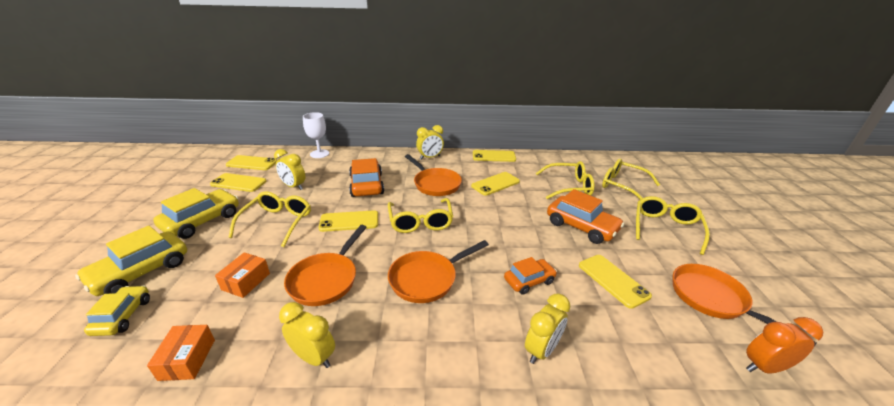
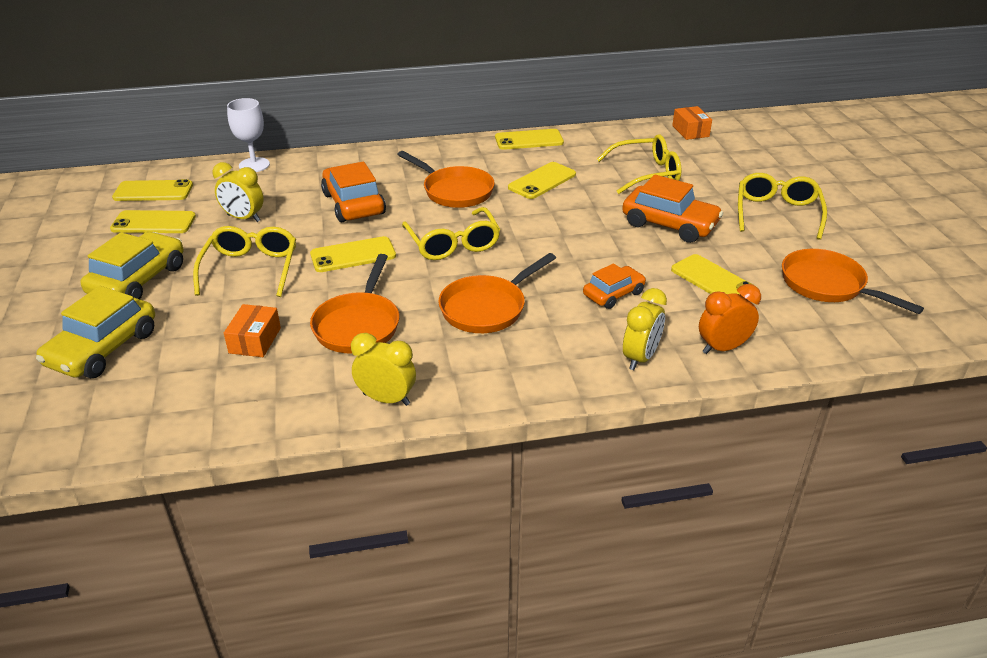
camera: 10 degrees left, 5 degrees up
yellow car [84,285,150,336] -> none
orange box [147,325,215,381] -> orange box moved to [672,106,712,140]
yellow clock [416,125,444,160] -> none
yellow glasses [602,158,660,200] -> none
orange clock [746,317,823,374] -> orange clock moved to [699,284,761,354]

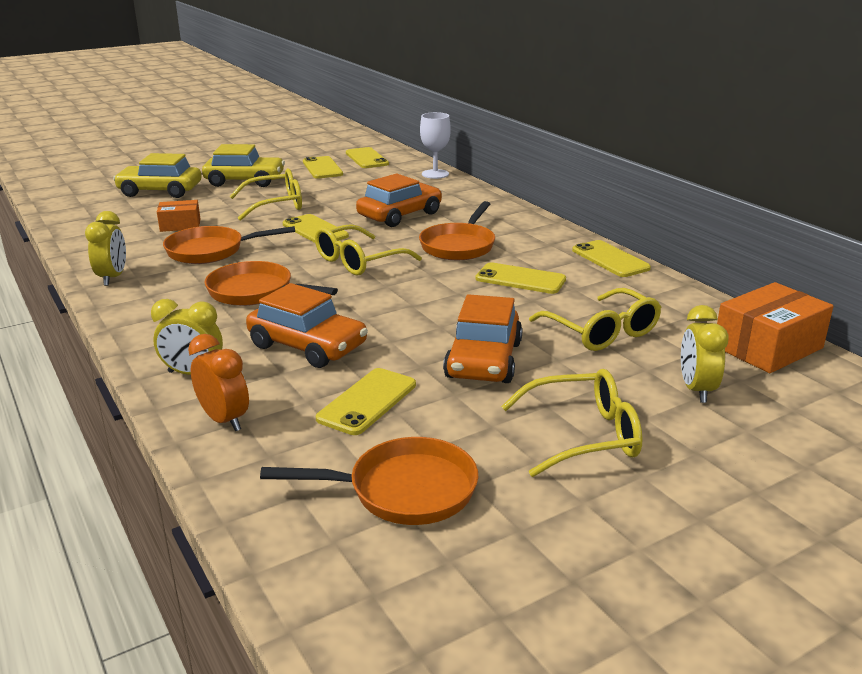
camera: 70 degrees right, 10 degrees down
yellow clock [213,162,264,222] -> yellow clock moved to [681,305,729,403]
orange car [583,263,646,309] -> orange car [246,283,368,368], size x1.63
orange box [672,106,712,140] -> orange box [717,282,834,373], size x1.69
orange pan [782,249,924,314] -> orange pan turned 60 degrees clockwise [260,437,478,525]

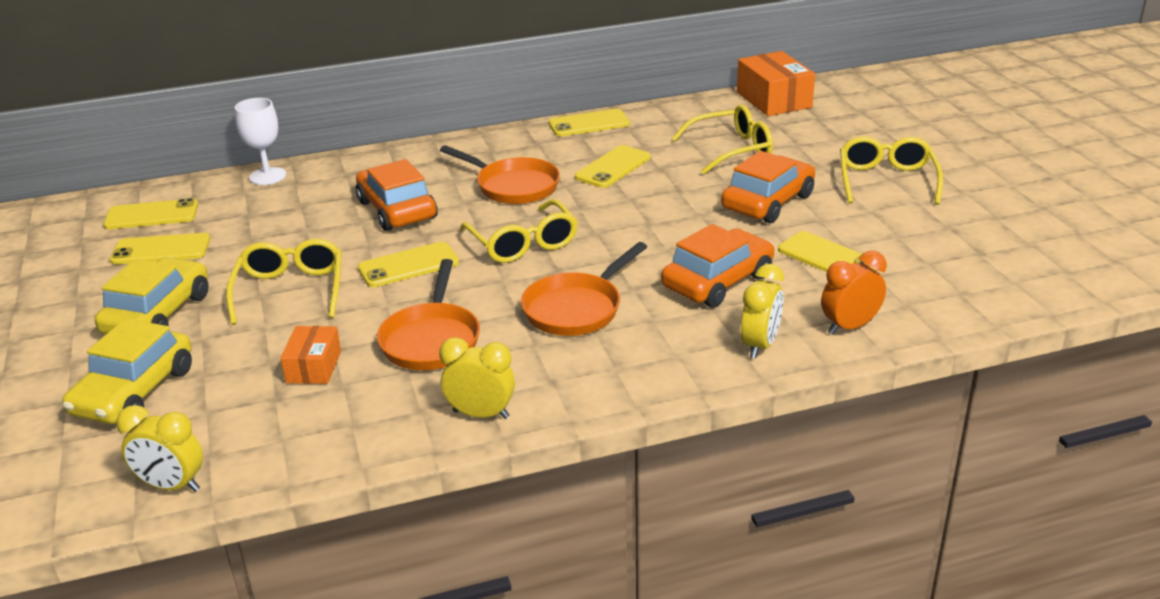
camera: 75 degrees left, 5 degrees up
orange pan [260,437,478,525] -> none
orange car [443,294,523,383] -> orange car turned 75 degrees counterclockwise [721,151,815,223]
yellow clock [681,305,729,403] -> yellow clock moved to [116,405,203,492]

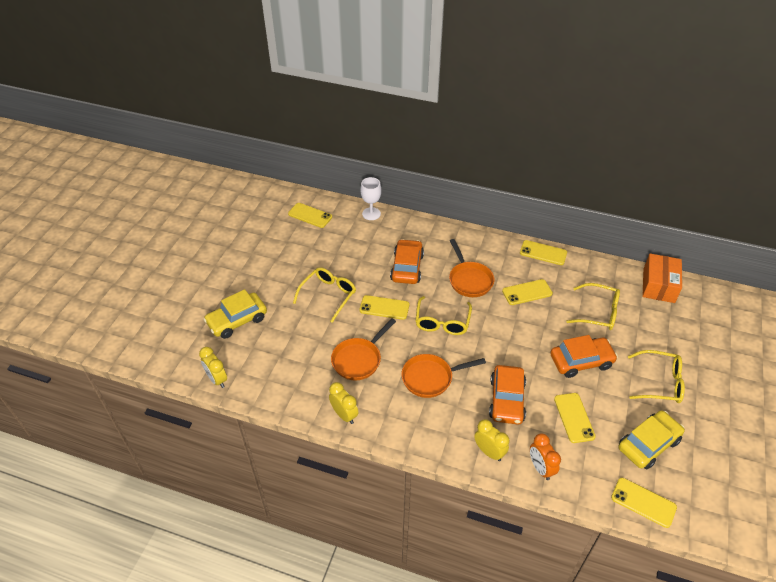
camera: 35 degrees right, 15 degrees up
yellow car [95,257,209,334] -> yellow car moved to [619,410,685,470]
yellow phone [110,233,210,264] -> yellow phone moved to [611,478,677,528]
orange box [280,326,341,384] -> none
orange car [661,224,774,308] -> orange car turned 105 degrees clockwise [489,365,526,424]
yellow clock [741,264,784,359] -> yellow clock turned 105 degrees counterclockwise [474,419,509,461]
orange clock [821,251,887,335] -> orange clock turned 120 degrees counterclockwise [530,433,561,480]
yellow glasses [840,136,943,205] -> yellow glasses turned 60 degrees clockwise [628,350,685,403]

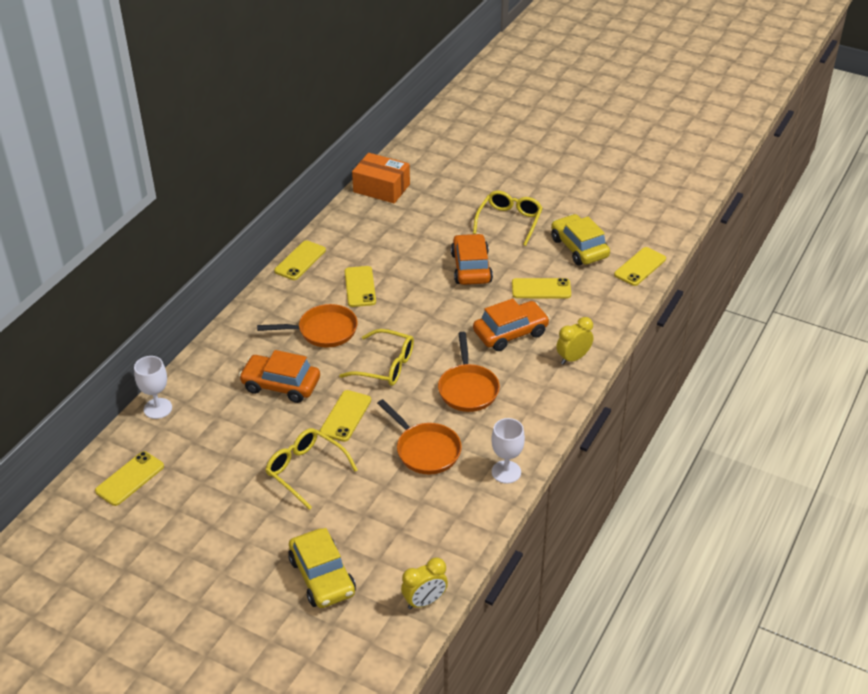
camera: 80 degrees left, 5 degrees down
yellow clock [329,382,358,424] -> white goblet [491,418,525,484]
orange car [489,365,526,424] -> orange car turned 45 degrees counterclockwise [473,299,550,351]
orange clock [530,433,561,480] -> none
yellow glasses [566,283,620,330] -> none

